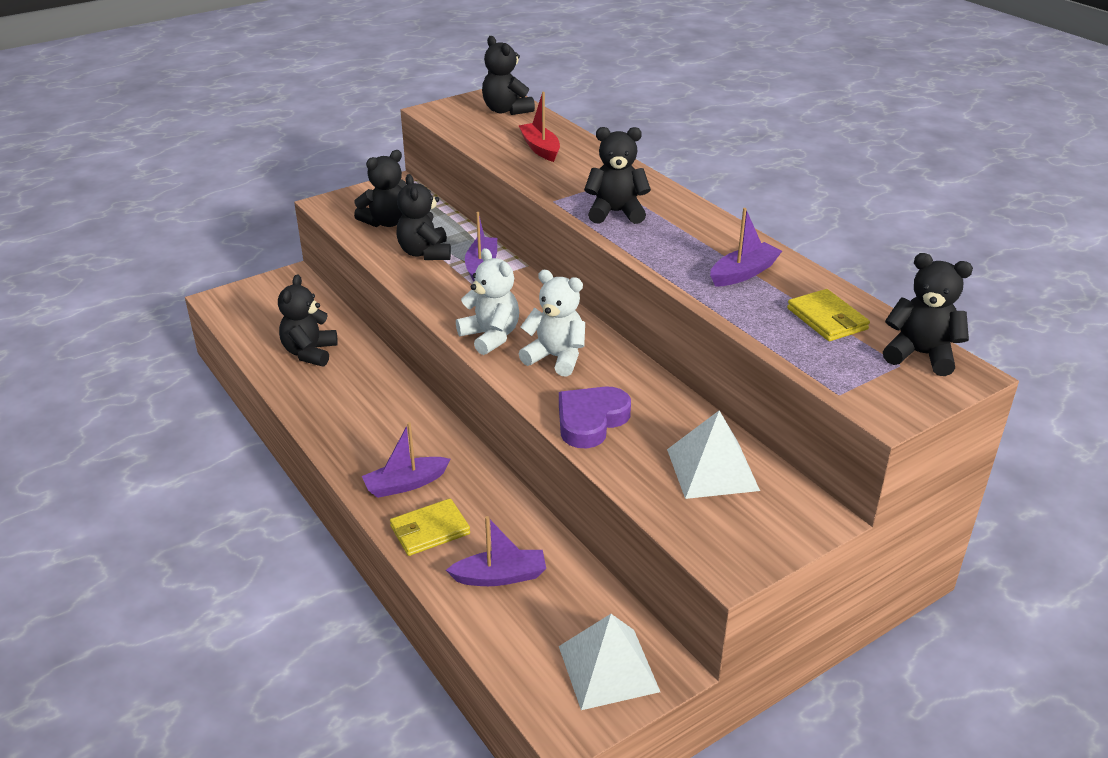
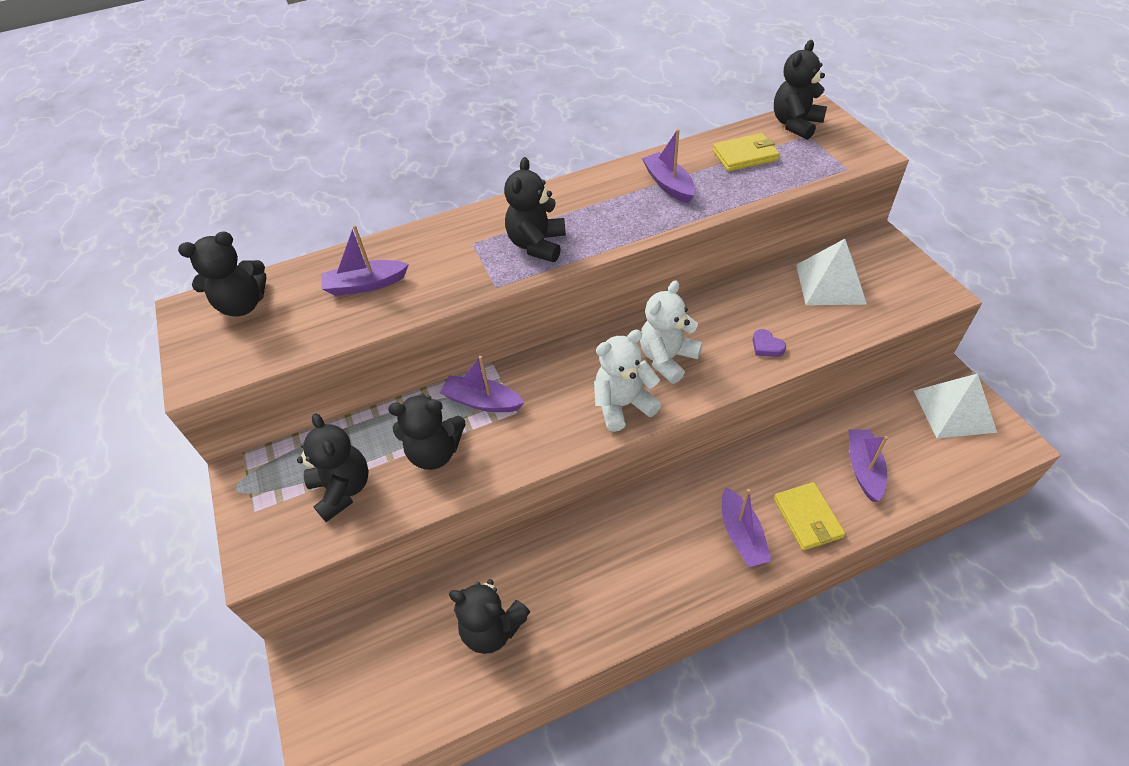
camera: 75 degrees left, 15 degrees up
red boat [518,92,560,162] -> purple boat [321,225,409,296]
purple heart [559,386,631,448] -> purple heart [753,329,786,357], size x0.47

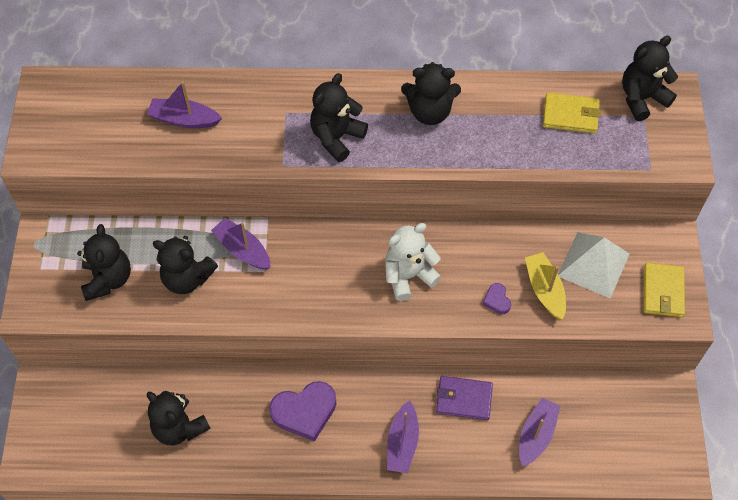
camera: 20 degrees right, 10 degrees up
black teddy bear [178,232,266,316] -> black teddy bear moved to [401,62,461,125]
white teddy bear [594,330,661,432] -> none
purple boat [642,129,695,203] -> none
yellow wallet [774,482,845,550] -> yellow wallet moved to [644,262,685,317]
white pyramid [914,373,997,438] -> none
none -> purple heart [269,381,336,442]
none -> purple wallet [436,376,493,420]
none -> yellow boat [525,252,566,320]

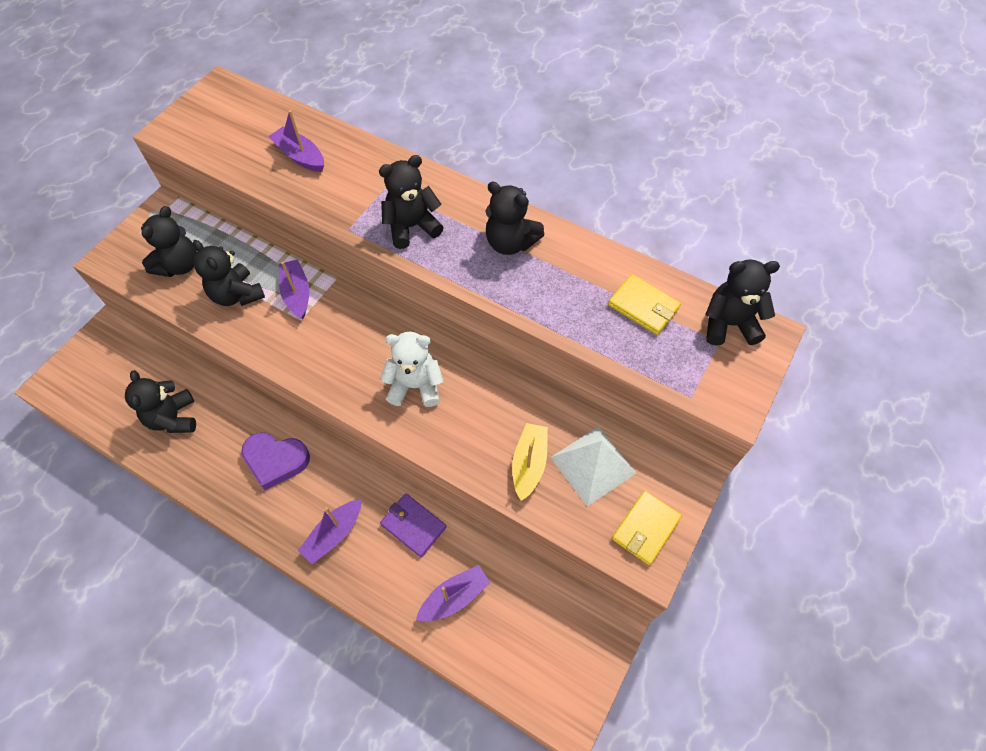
camera: 30 degrees right, 0 degrees up
purple heart [482,283,511,314] -> none

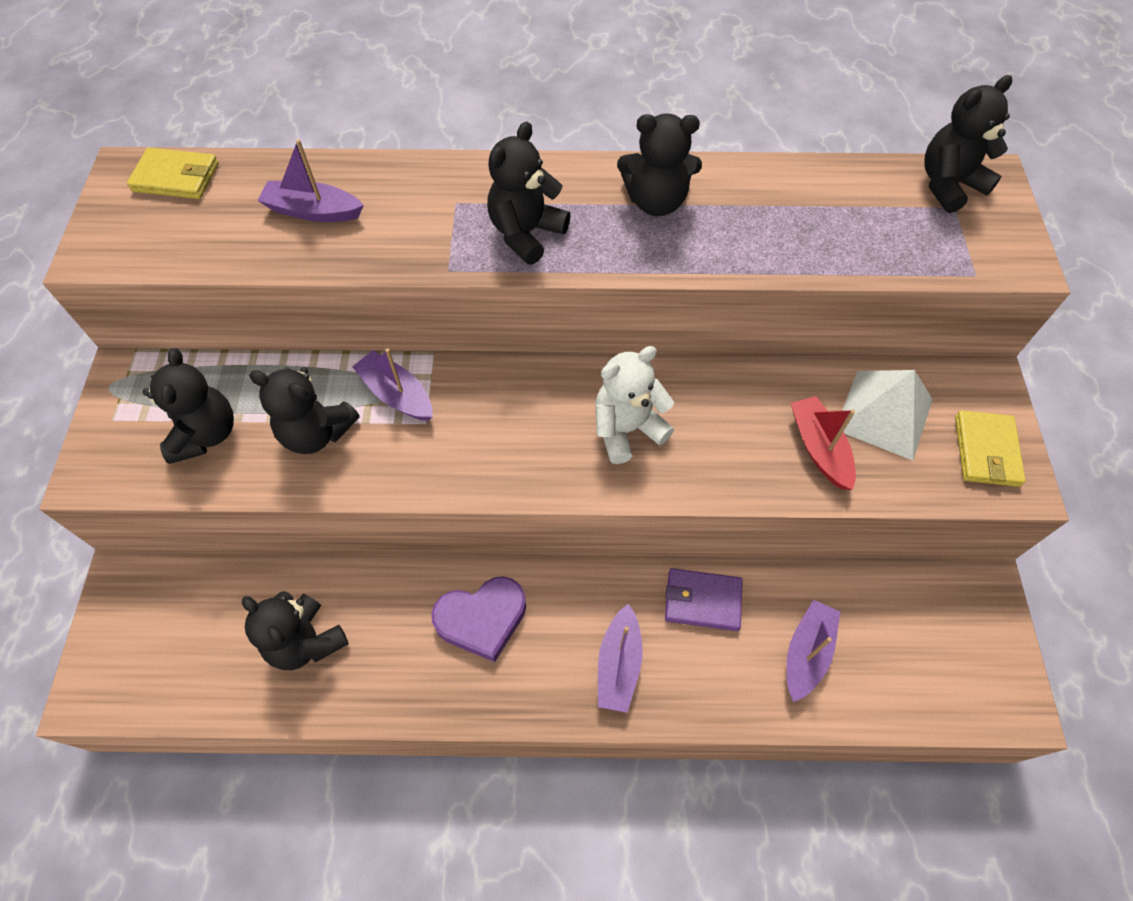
camera: 30 degrees left, 0 degrees up
yellow boat [512,423,548,501] -> red boat [791,396,856,490]
yellow wallet [608,274,681,335] -> yellow wallet moved to [127,148,219,199]

